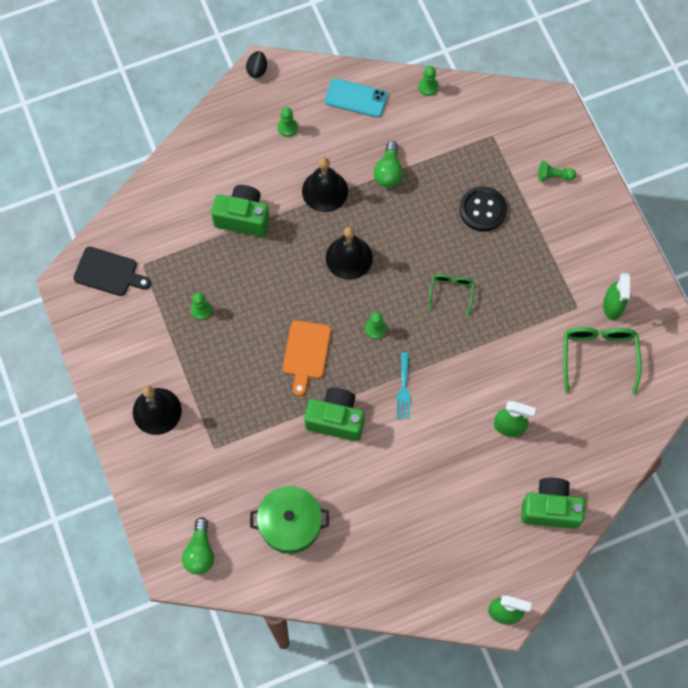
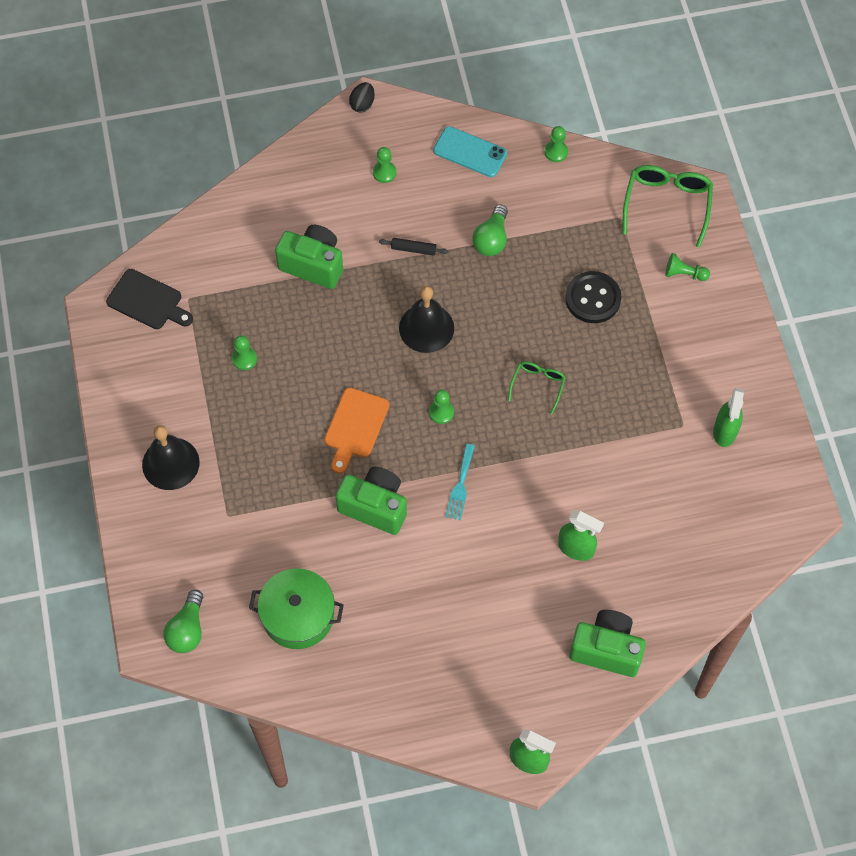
camera: 10 degrees right, 5 degrees down
black bell [302,157,348,212] -> black rolling pin [379,238,448,256]
green glasses [563,327,641,394] -> green glasses moved to [623,165,713,247]

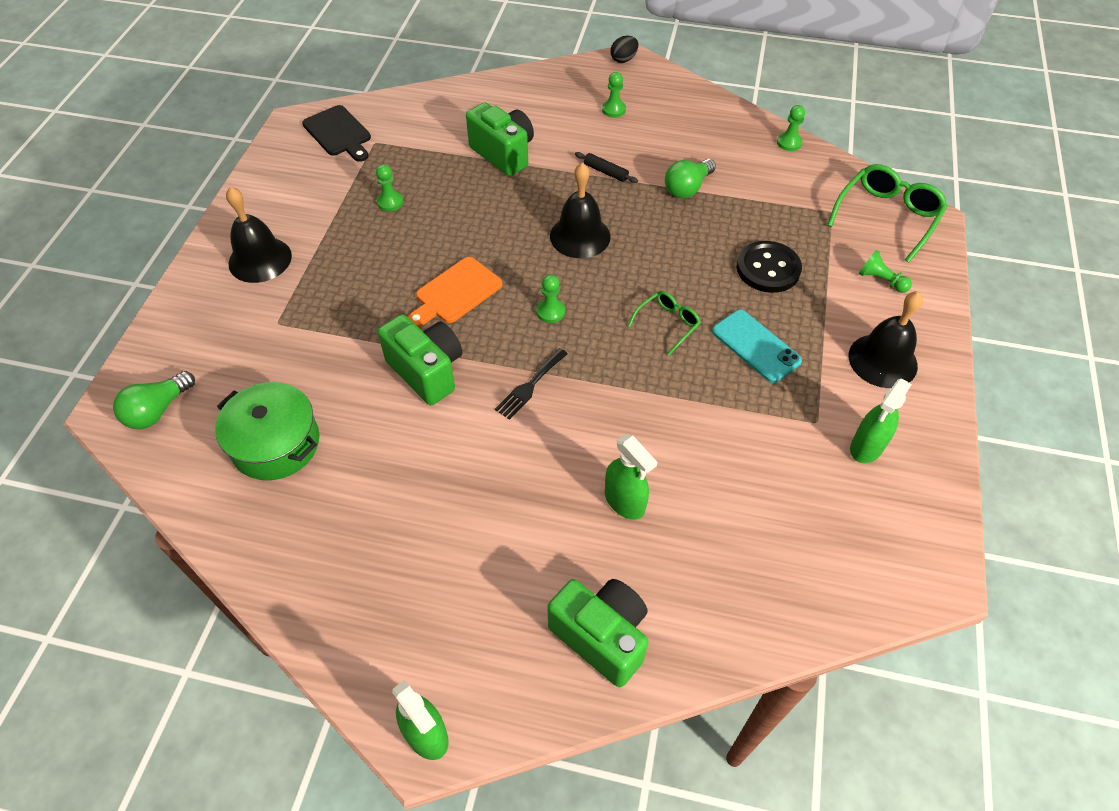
camera: 25 degrees right, 10 degrees down
turquoise phone [433,126,507,177] -> turquoise phone moved to [712,310,802,383]
turquoise fork [445,444,475,520] -> black fork [495,348,568,420]
none -> black bell [849,291,923,388]

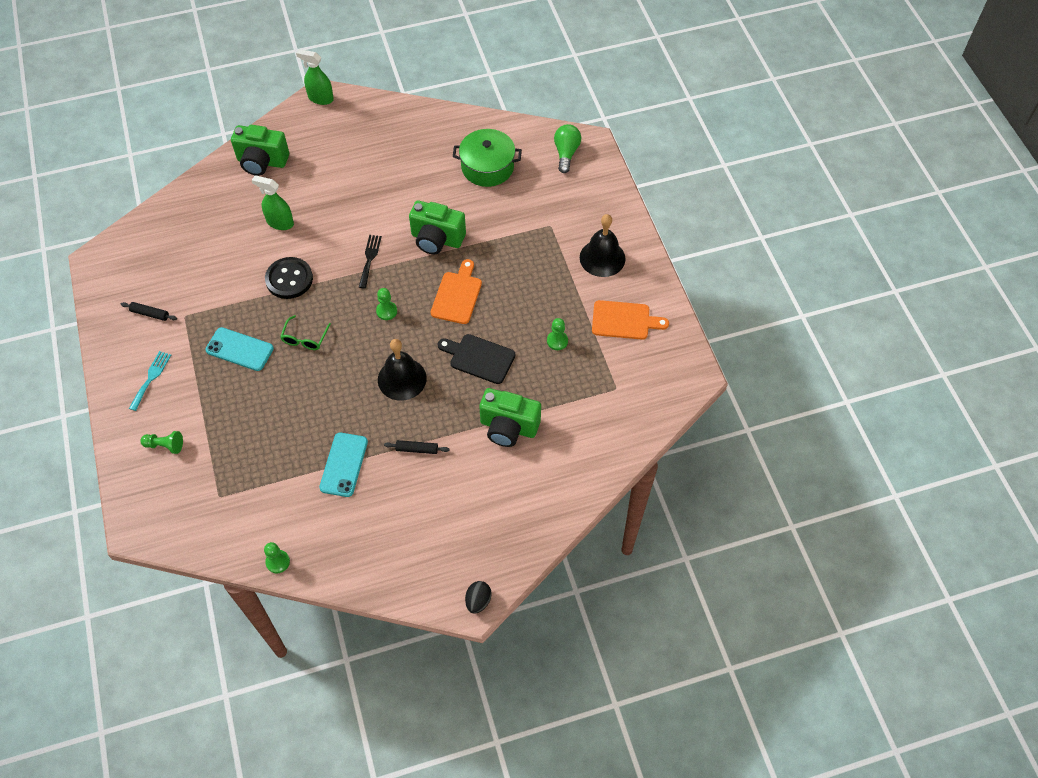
camera: 150 degrees right, 5 degrees up
black cutting board [302,105,371,162] -> black cutting board moved to [438,334,515,384]
green pawn [602,72,626,117] -> none
green light bulb [665,159,716,198] -> turquoise phone [319,433,368,497]
black button [737,241,802,293] -> black button moved to [265,257,313,299]
green glasses [827,164,948,262] -> none
black bell [849,291,923,388] -> turquoise fork [129,351,171,411]
green spray bottle [850,379,912,463] -> black rolling pin [121,302,177,321]
none -> orange cutting board [592,300,669,340]

